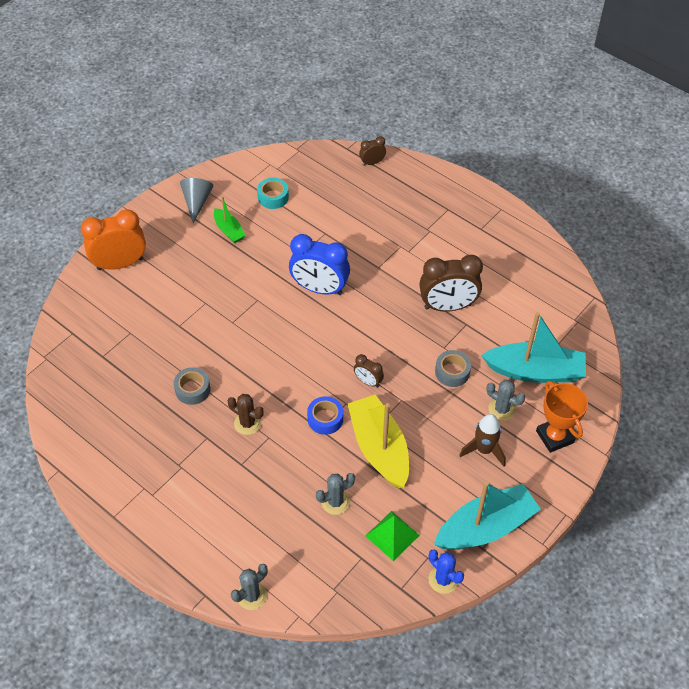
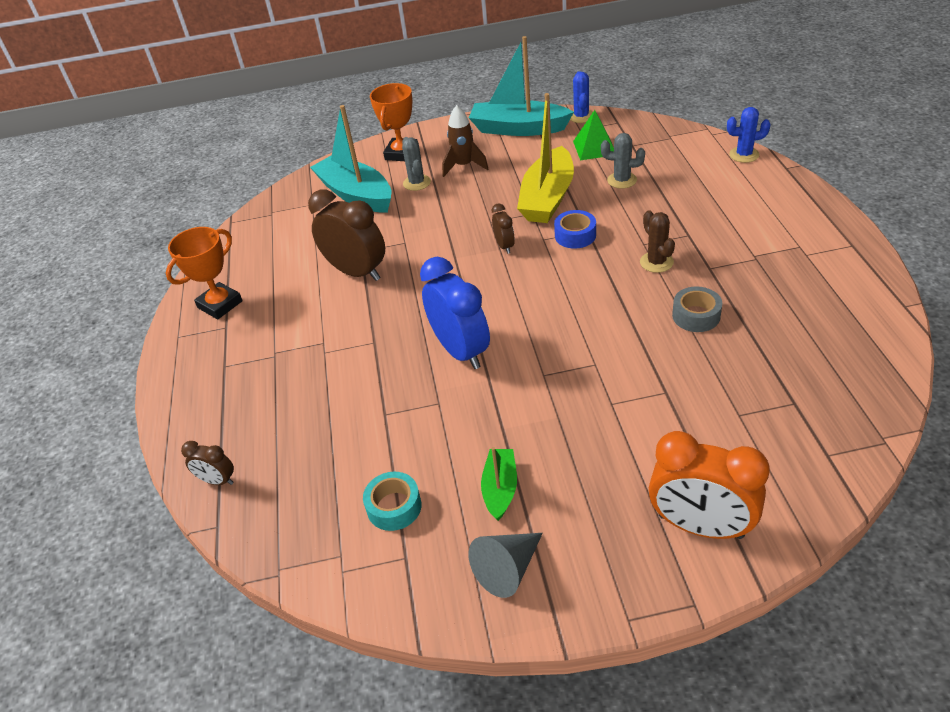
camera: 135 degrees left, 10 degrees down
grey cactus [231,564,268,610] -> blue cactus [727,107,771,163]
grey tape [435,350,471,387] -> none
none -> orange trophy [166,227,243,319]

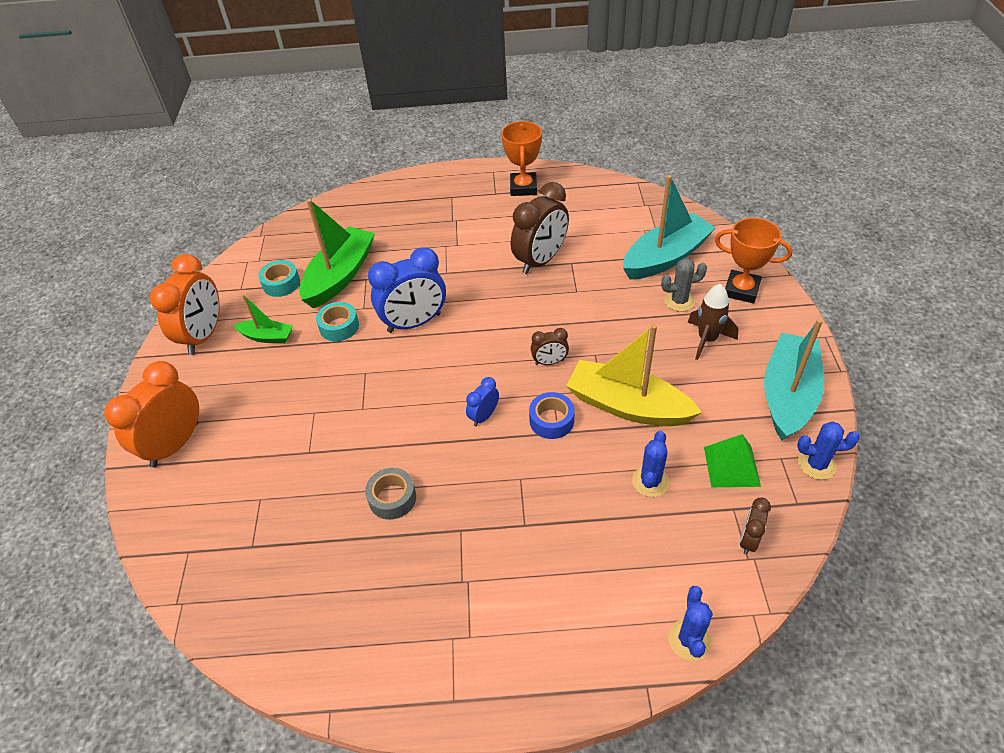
camera: 95 degrees right, 5 degrees up
orange trophy [166,227,243,319] -> orange trophy turned 45 degrees clockwise [501,121,542,196]
brown clock [181,441,234,485] -> brown clock moved to [740,498,771,555]
grey cone [468,533,543,598] -> orange clock [150,254,219,355]
grey cactus [601,133,645,189] -> blue cactus [632,431,669,497]
brown cactus [640,210,675,273] -> none
none -> green boat [299,199,375,308]
none -> turquoise tape [316,302,359,341]
none -> blue clock [466,377,499,426]

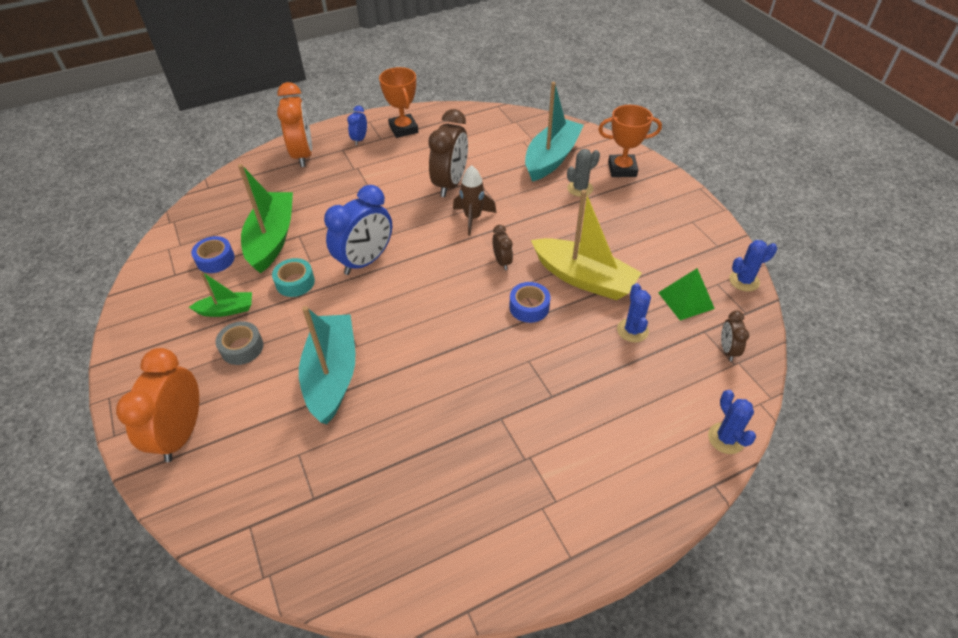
camera: 25 degrees left, 0 degrees up
orange clock [150,254,219,355] -> orange clock moved to [277,82,312,167]
turquoise tape [258,260,300,297] -> blue tape [191,236,235,273]
grey tape [365,468,416,520] -> grey tape moved to [215,321,263,365]
blue clock [466,377,499,426] -> blue clock moved to [347,106,367,145]
brown clock [531,328,569,365] -> brown clock turned 75 degrees counterclockwise [492,225,513,270]
yellow boat [566,324,702,426] -> yellow boat turned 150 degrees counterclockwise [531,190,642,300]
brown rocket [688,284,738,360] -> brown rocket moved to [453,165,497,236]
turquoise boat [764,319,824,441] -> turquoise boat moved to [299,306,355,424]

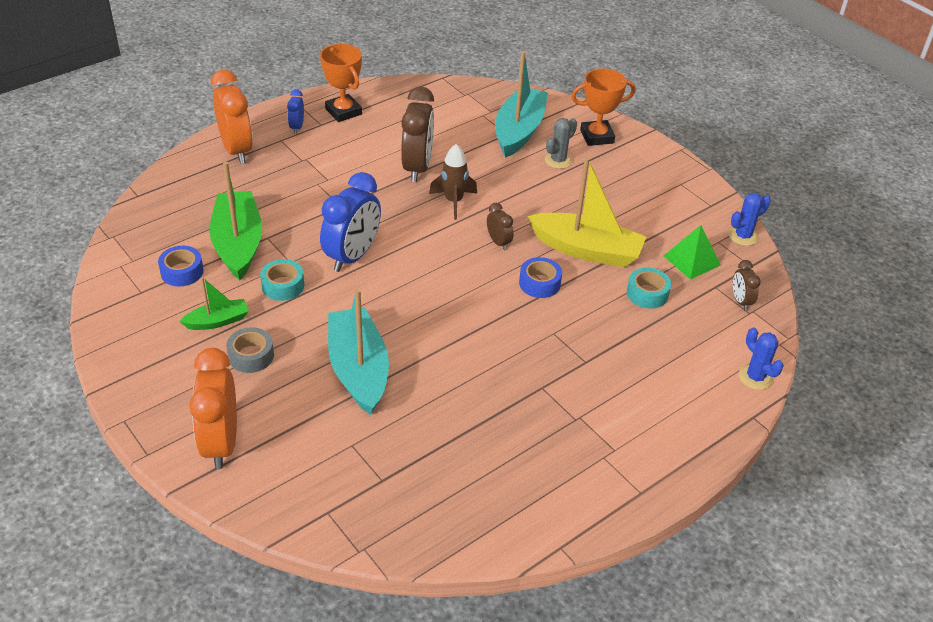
camera: 15 degrees left, 5 degrees down
blue cactus [617,283,651,342] -> turquoise tape [627,268,671,309]

